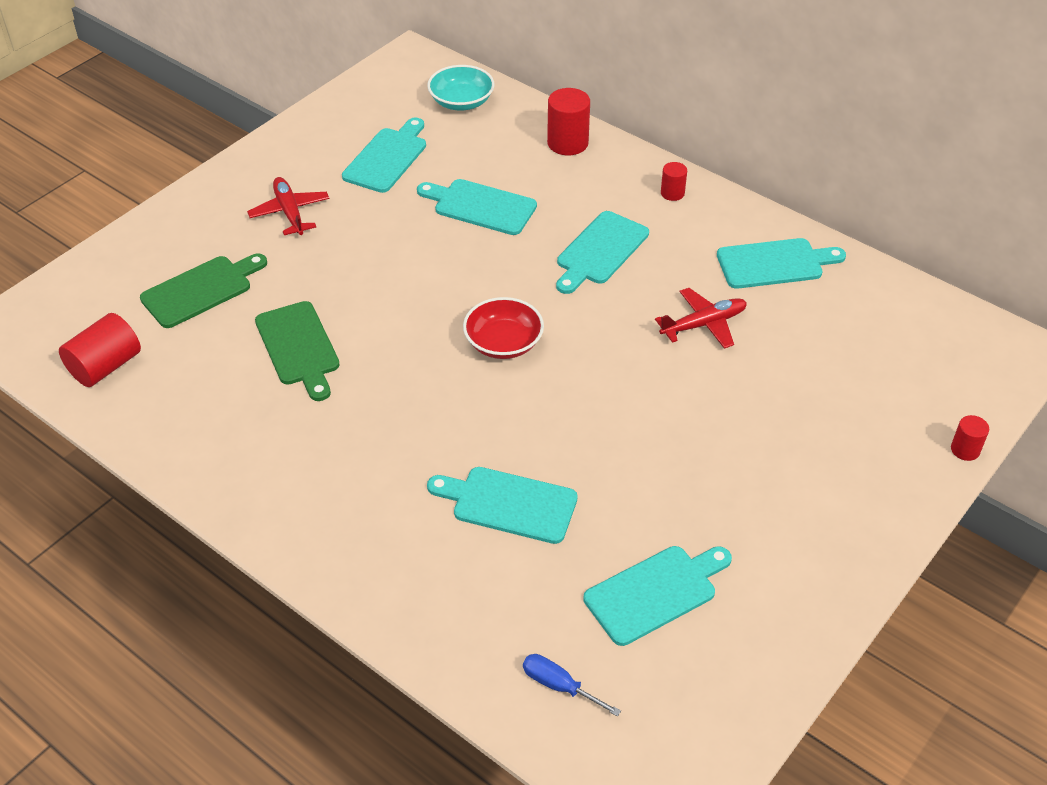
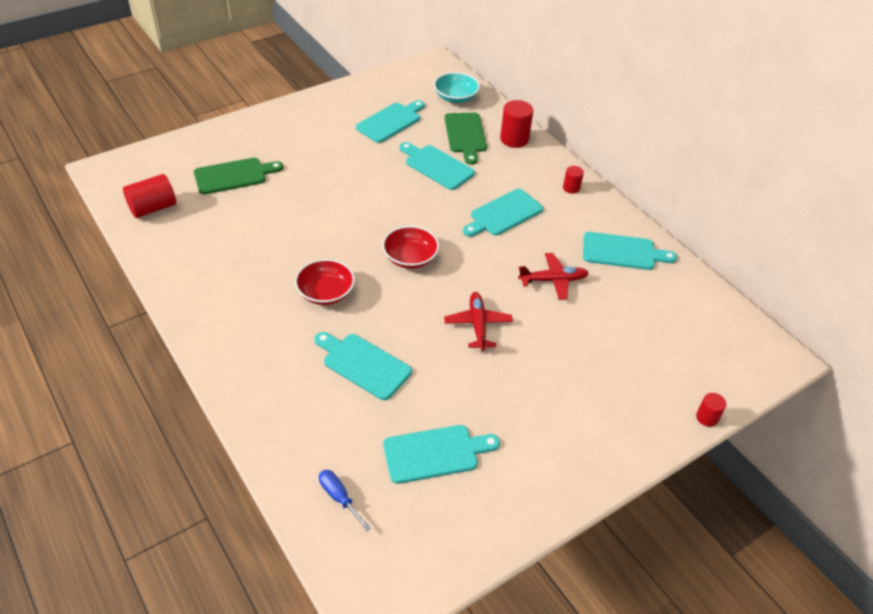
camera: 15 degrees right, 0 degrees up
red plane [247,177,330,235] -> red plane moved to [444,292,513,351]
green cutting board [255,301,340,401] -> green cutting board moved to [444,113,487,165]
none -> red bowl [295,259,355,305]

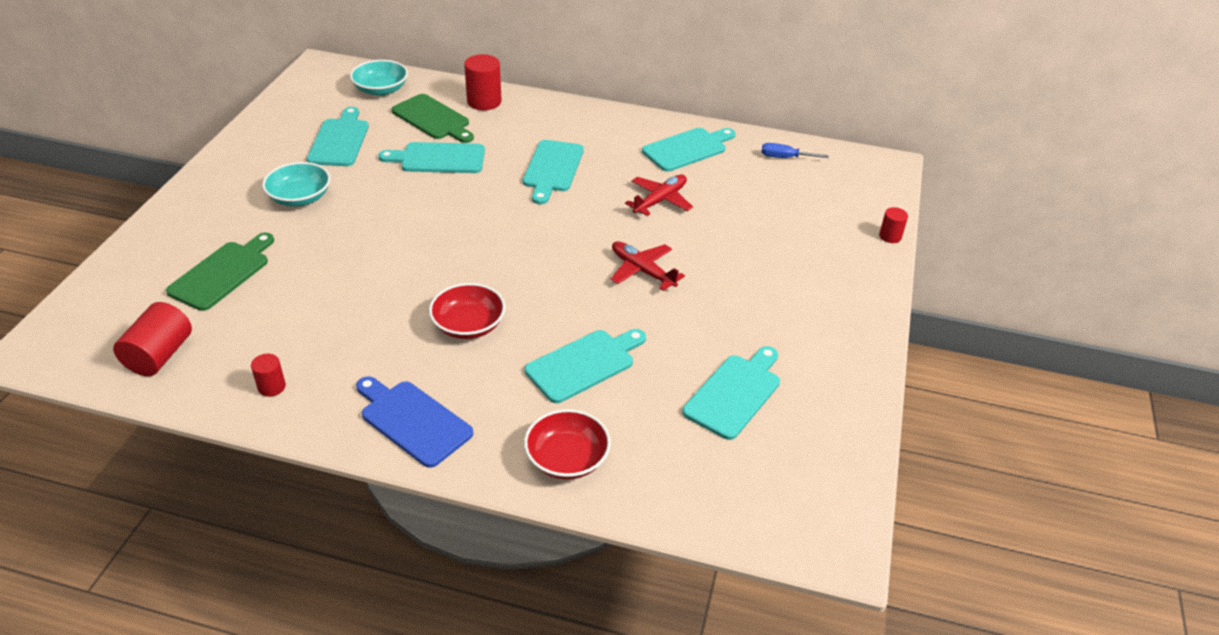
camera: 40 degrees left, 5 degrees down
turquoise cutting board [314,332,412,400] -> turquoise cutting board turned 150 degrees clockwise [525,329,646,403]
blue screwdriver [319,470,371,531] -> blue screwdriver moved to [761,143,829,158]
red bowl [382,226,439,269] -> red bowl moved to [524,409,611,479]
red cylinder [563,166,584,194] -> red cylinder moved to [251,354,286,397]
none -> turquoise bowl [262,162,331,207]
none -> blue cutting board [356,377,473,468]

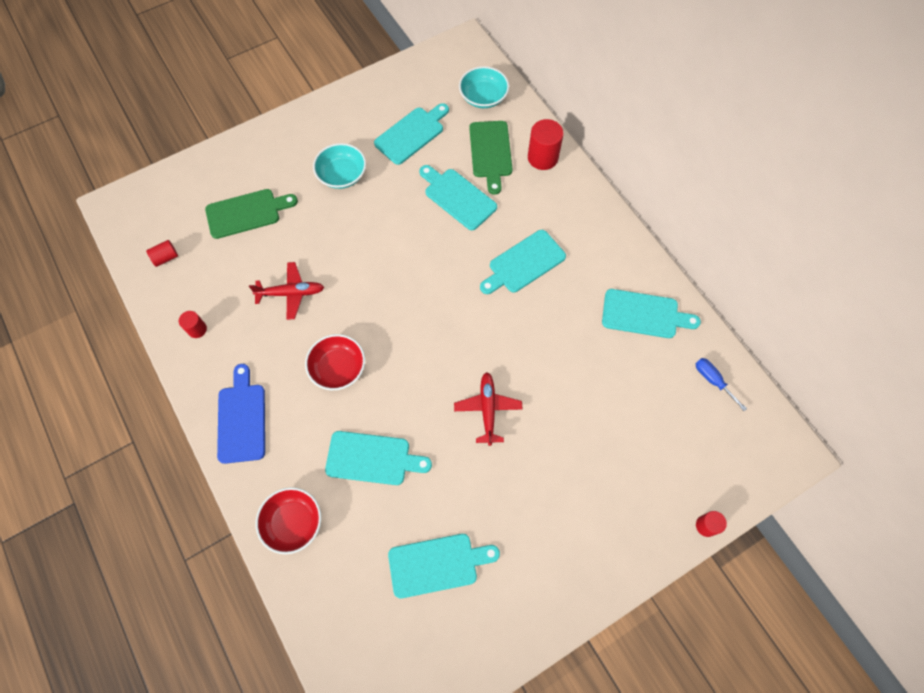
camera: 45 degrees right, 25 degrees up
red cylinder [113,302,192,376] -> red cylinder [146,240,178,267], size x0.56
red plane [625,174,693,216] -> red plane moved to [249,262,324,320]

